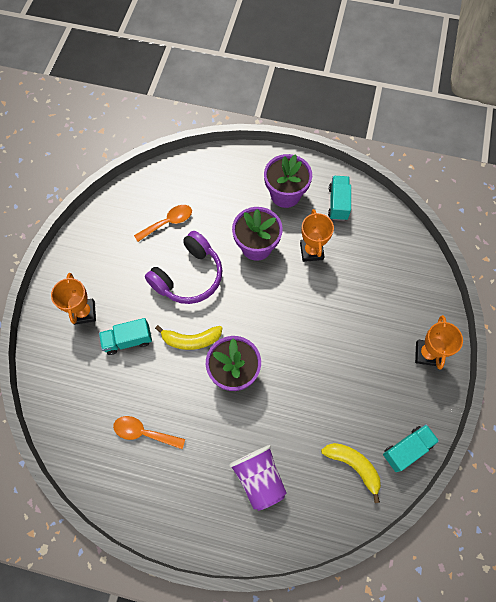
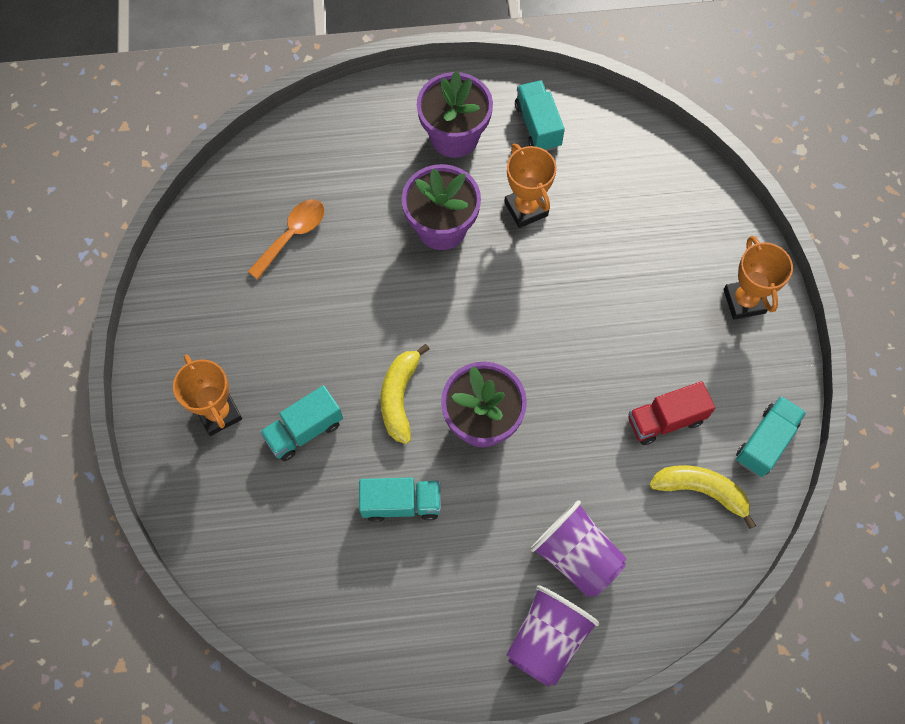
camera: 20 degrees left, 0 degrees up
orange spoon [113,416,185,449] -> none
purple headphones [145,231,223,304] -> none
yellow banana [155,325,222,350] -> yellow banana turned 120 degrees clockwise [380,344,429,444]
none -> turquoise truck [359,477,441,522]
none -> purple cup [506,585,600,687]
none -> red truck [628,381,715,445]

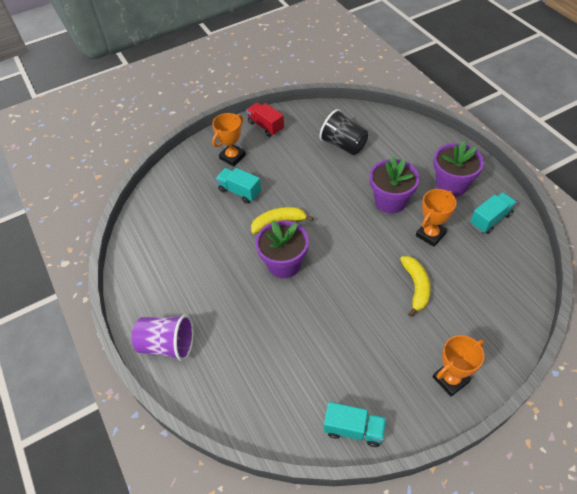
camera: 70 degrees right, 15 degrees down
orange spoon [247,199,325,279] -> black cup [319,109,368,155]
turquoise truck [359,477,441,522] -> none
purple cup [530,501,626,597] -> none
red truck [628,381,715,445] -> red truck moved to [246,103,284,137]
yellow banana [649,465,756,529] -> yellow banana moved to [400,256,431,317]

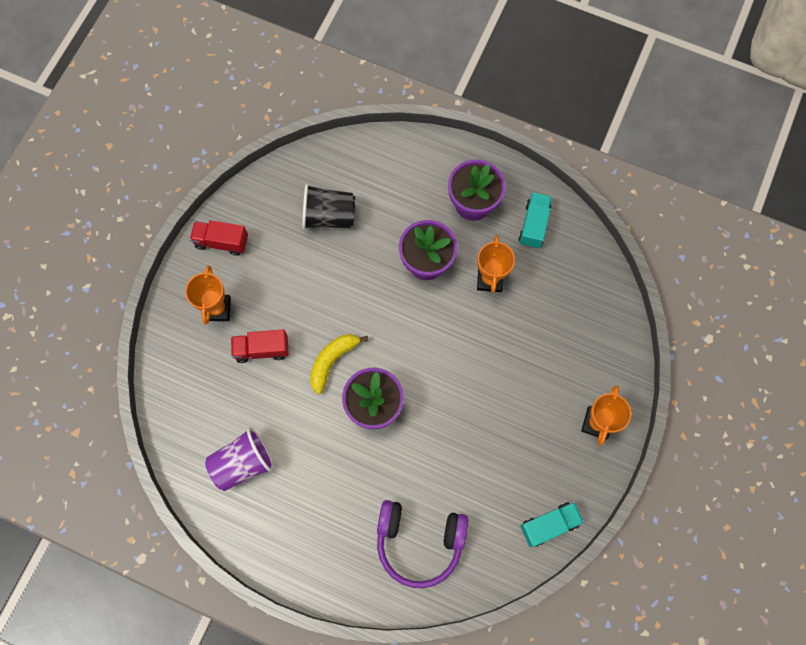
camera: 40 degrees left, 20 degrees up
purple cup [132,314,194,361] -> purple cup moved to [205,427,274,491]
turquoise truck [216,168,261,203] -> red truck [231,329,289,363]
yellow banana [400,256,431,317] -> none
none -> purple headphones [377,500,468,588]

